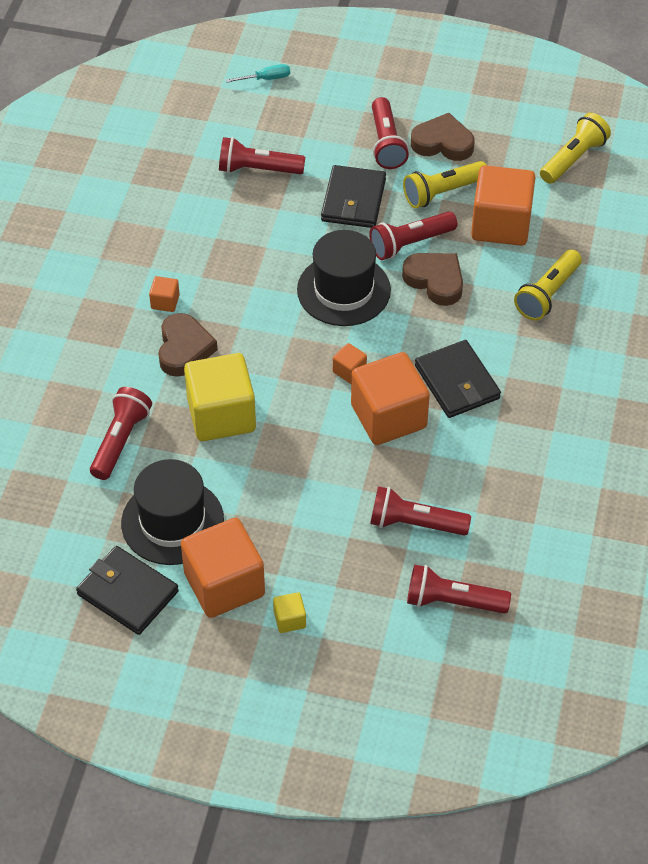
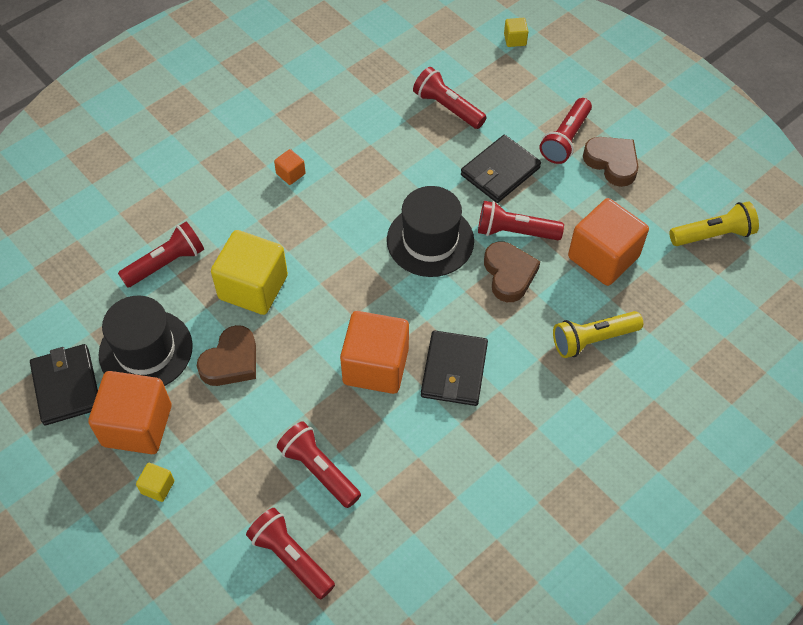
camera: 35 degrees right, 5 degrees up
brown heart [158,313,217,377] -> brown heart moved to [197,325,256,386]
turquoise screwdriver [226,64,290,83] -> yellow cube [504,18,529,47]
orange cube [333,343,367,384] -> none
yellow flashlight [403,161,486,208] -> none

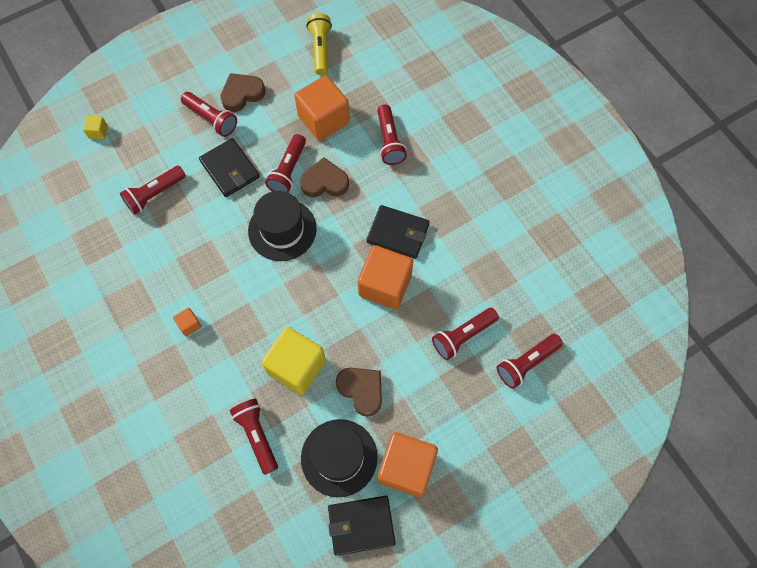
camera: 80 degrees left, 10 degrees up
yellow cube [136,463,175,502] -> none
yellow flashlight [553,311,643,358] -> red flashlight [377,105,407,165]

